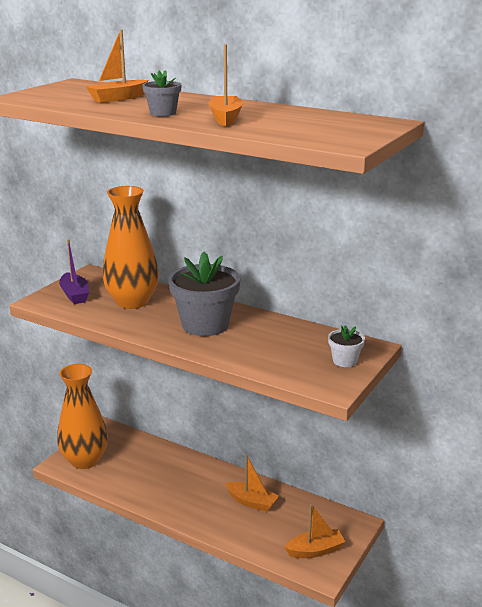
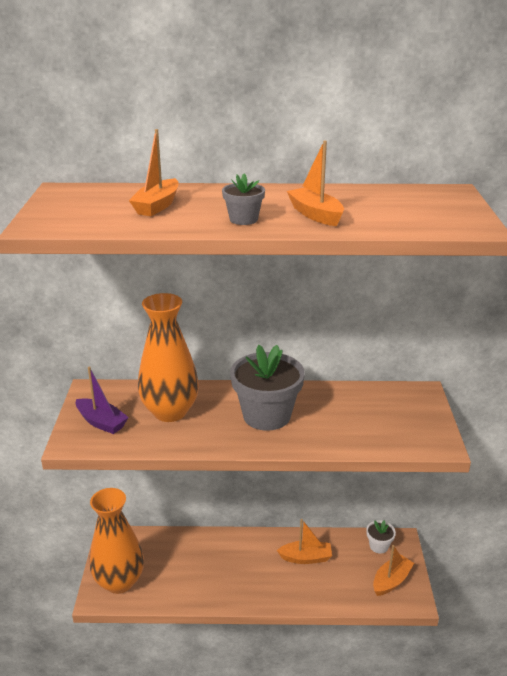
camera: 30 degrees left, 5 degrees up
white flower pot [328,325,365,367] -> white flower pot moved to [366,520,396,553]

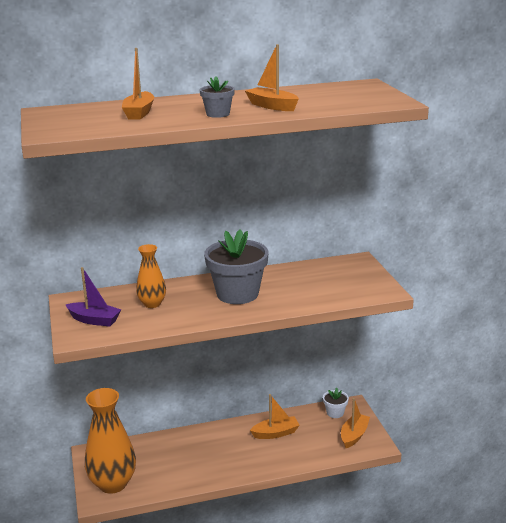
camera: 15 degrees left, 5 degrees down
orange vase [138,293,199,422] -> orange vase [136,244,166,308], size x0.55

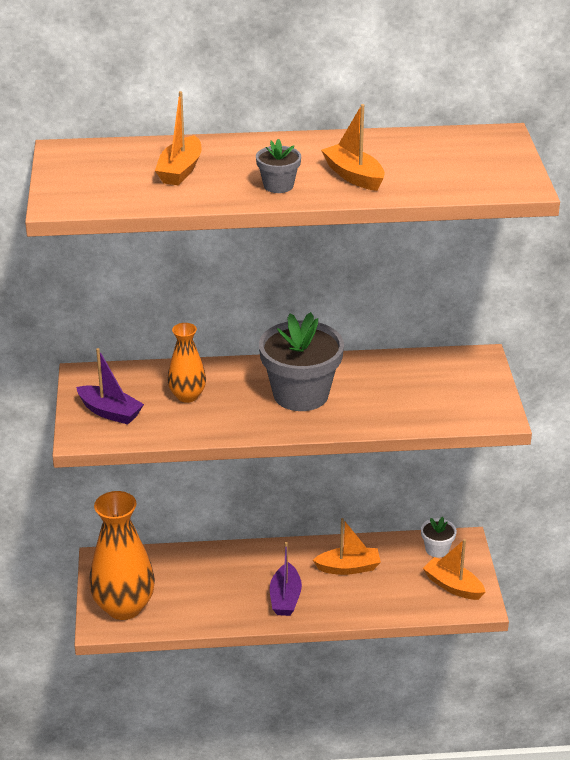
camera: 10 degrees right, 10 degrees up
orange boat [341,398,370,448] -> orange boat turned 90 degrees counterclockwise [423,539,485,600]
none -> purple boat [270,542,302,616]

